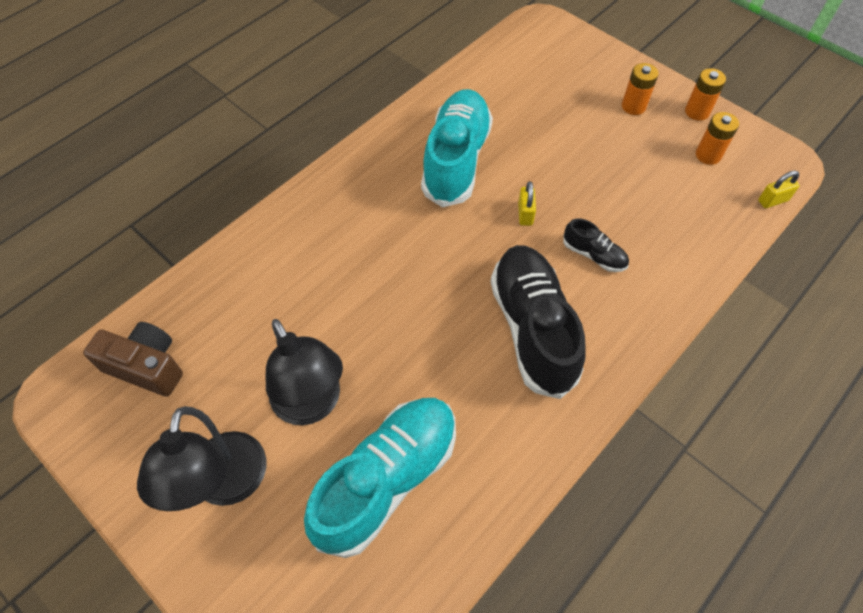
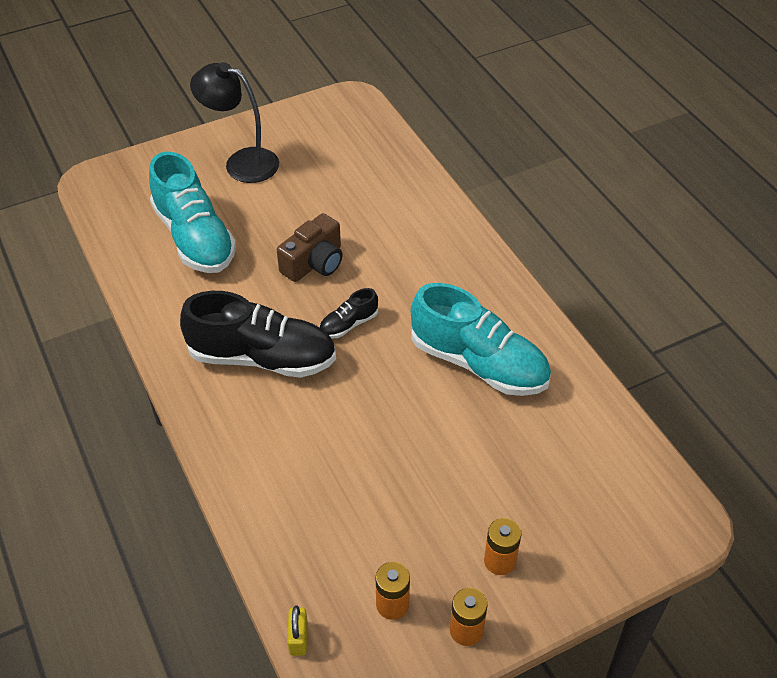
camera: 110 degrees right, 10 degrees down
brown camera [83,322,183,397] -> brown camera moved to [277,213,343,282]
black lamp [266,319,343,425] -> none
yellow padlock [518,181,536,226] -> none
black shoe [564,218,629,272] -> black shoe moved to [319,288,378,339]

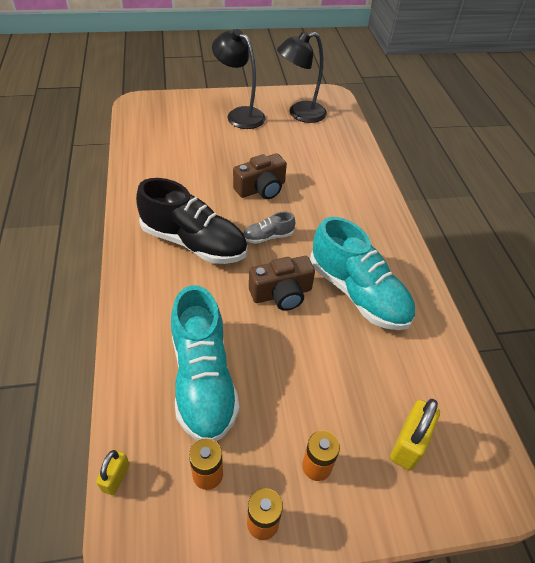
camera: 15 degrees right, 0 degrees up
turquoise shoe [149,151,236,273] -> turquoise shoe moved to [171,285,239,441]
black shoe [319,288,378,339] -> grey shoe [243,212,295,244]
none -> brown camera [249,256,315,311]
none -> black lamp [277,31,327,123]
none -> yellow padlock [390,399,440,470]

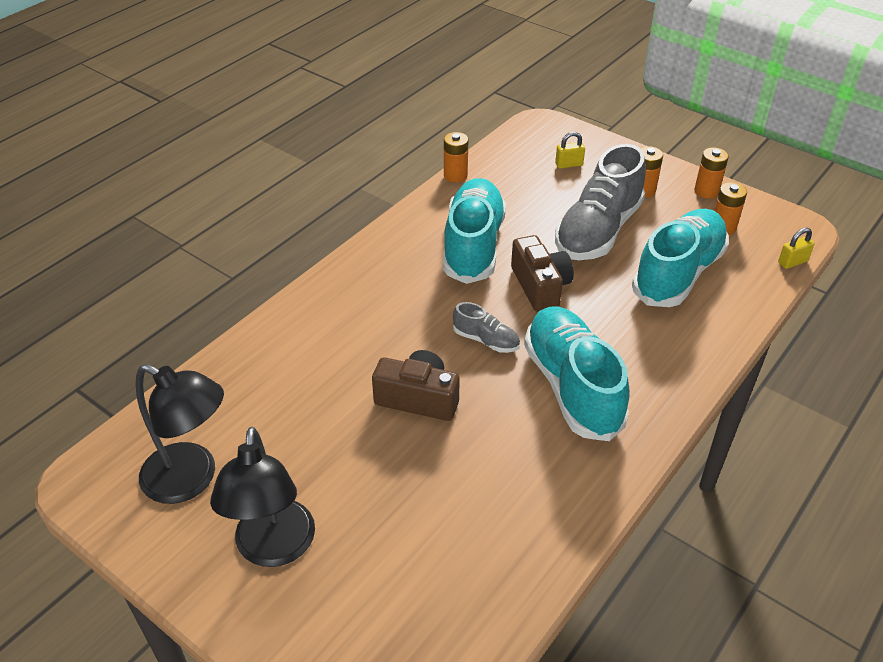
camera: 130 degrees left, 5 degrees down
black shoe [136,178,248,264] -> turquoise shoe [524,306,630,441]
brown camera [249,256,315,311] -> brown camera turned 45 degrees clockwise [511,235,574,312]
yellow padlock [390,399,440,470] -> yellow padlock [555,132,585,169], size x0.60
none -> orange battery [444,132,468,182]
none -> grey shoe [555,144,646,260]

